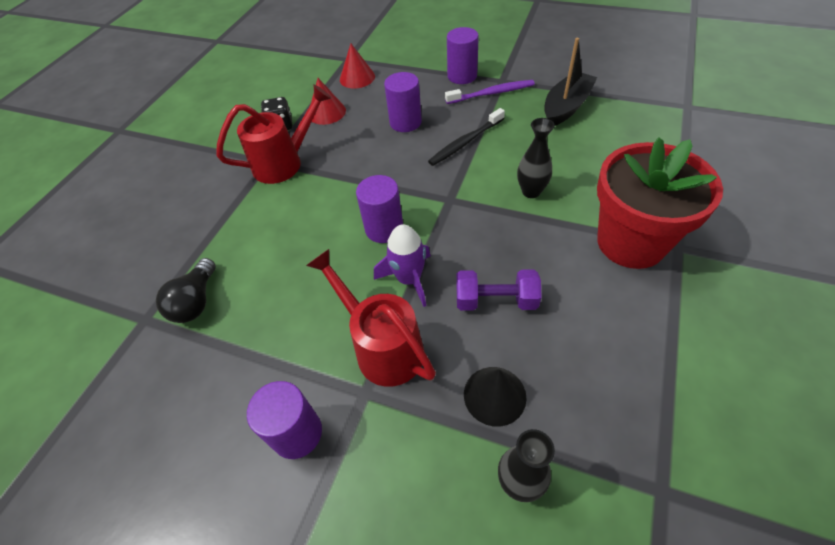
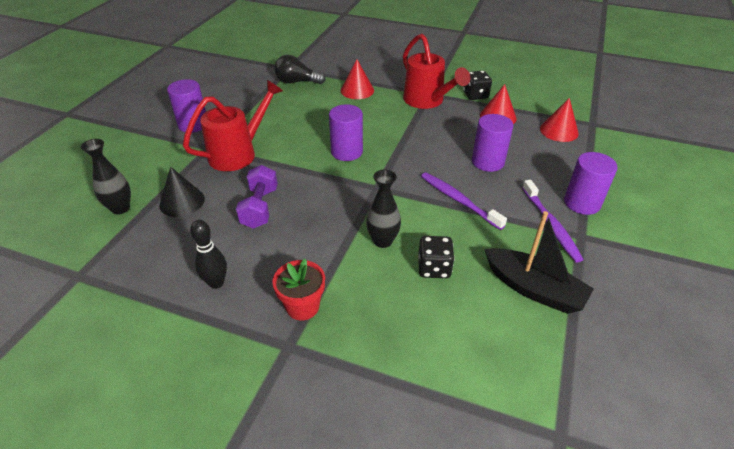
camera: 85 degrees right, 10 degrees down
purple rocket [374,224,431,307] -> none
black toothbrush [428,108,505,166] -> purple toothbrush [421,172,507,230]
red flower pot [597,137,723,269] -> red flower pot [272,259,325,320], size x0.48
none -> black bowling pin [190,220,227,289]
none -> red cone [341,59,374,99]
none -> black dice [418,236,455,278]

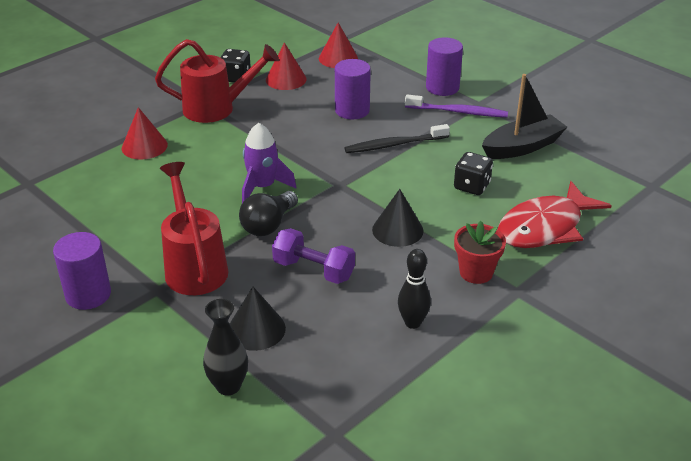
camera: 65 degrees left, 5 degrees down
black light bulb [274,55,326,84] -> black light bulb moved to [239,191,298,236]
purple cylinder [329,104,363,161] -> purple rocket [242,123,296,203]
black vase [366,169,401,248] -> none
purple toothbrush [421,172,507,230] -> black toothbrush [344,124,450,153]
none -> black cone [372,189,424,247]
none -> red fish [498,181,612,248]

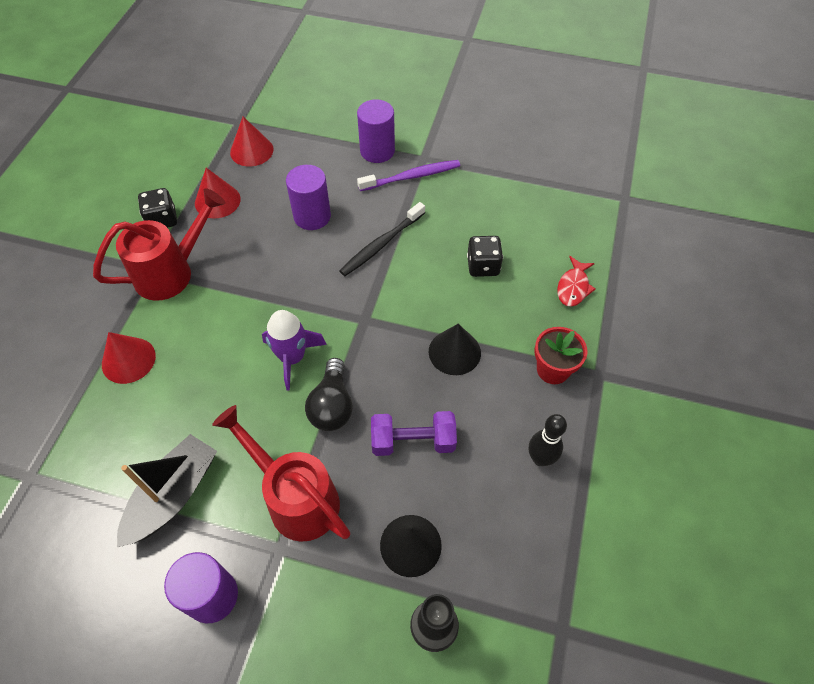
camera: 30 degrees left, 20 degrees up
black boat [482,74,567,159] -> black boat moved to [117,434,217,547]
red fish [498,181,612,248] -> red fish [557,256,596,307], size x0.50

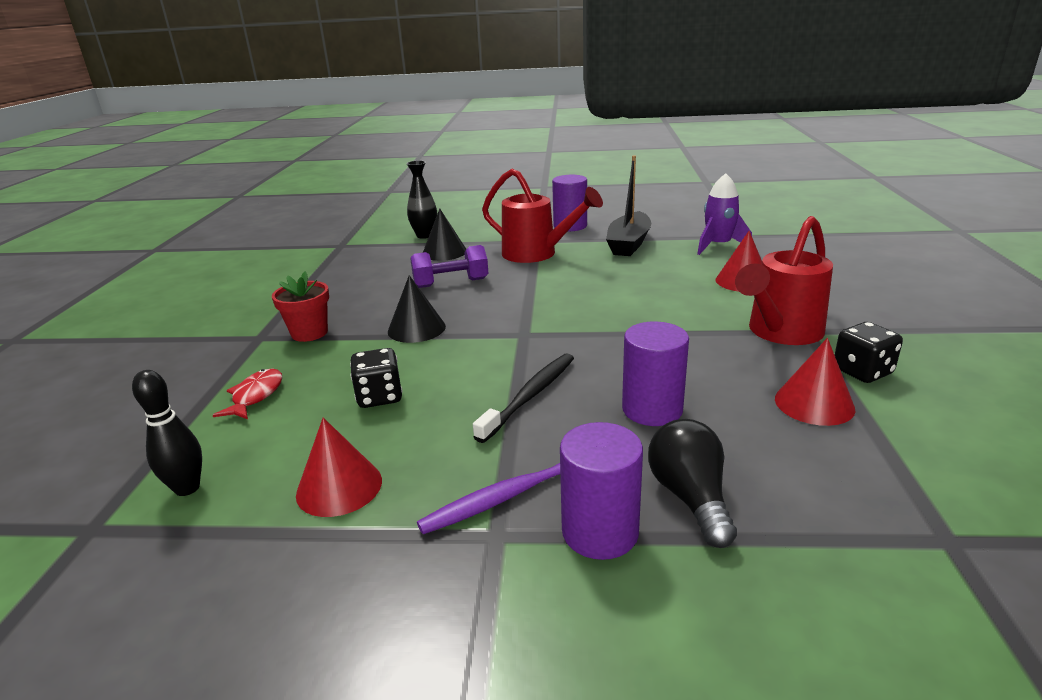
camera: 170 degrees right, 30 degrees down
red cone [230,117,274,167] -> red cone moved to [296,418,382,517]
purple rocket [262,310,327,391] -> purple rocket moved to [697,173,752,255]
black light bulb [305,358,353,431] -> black light bulb moved to [648,419,737,548]
black bowling pin [529,414,567,466] -> black bowling pin moved to [132,370,202,496]

